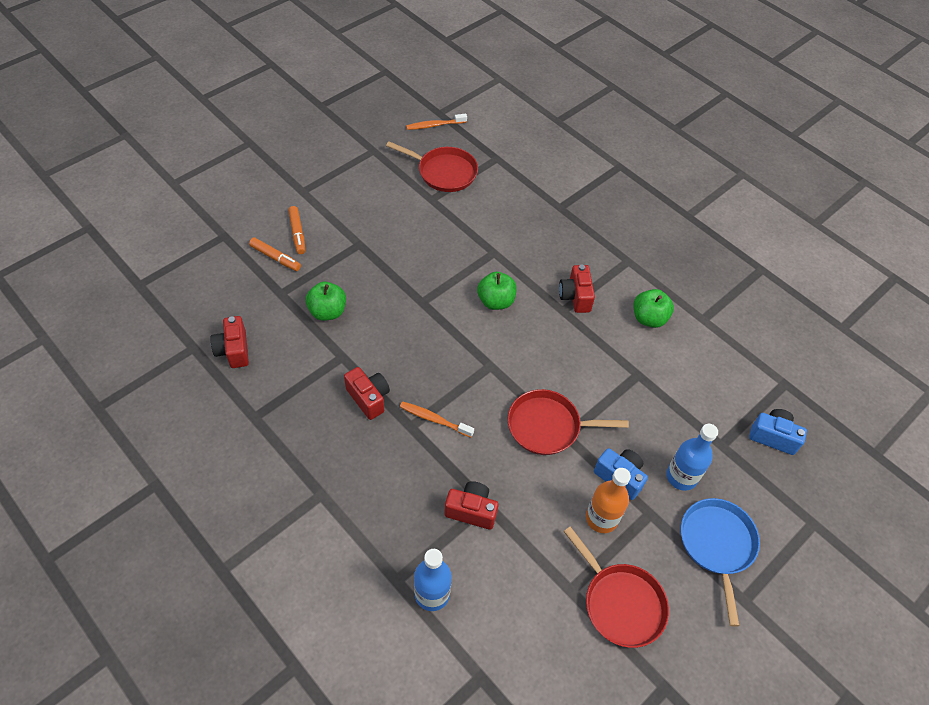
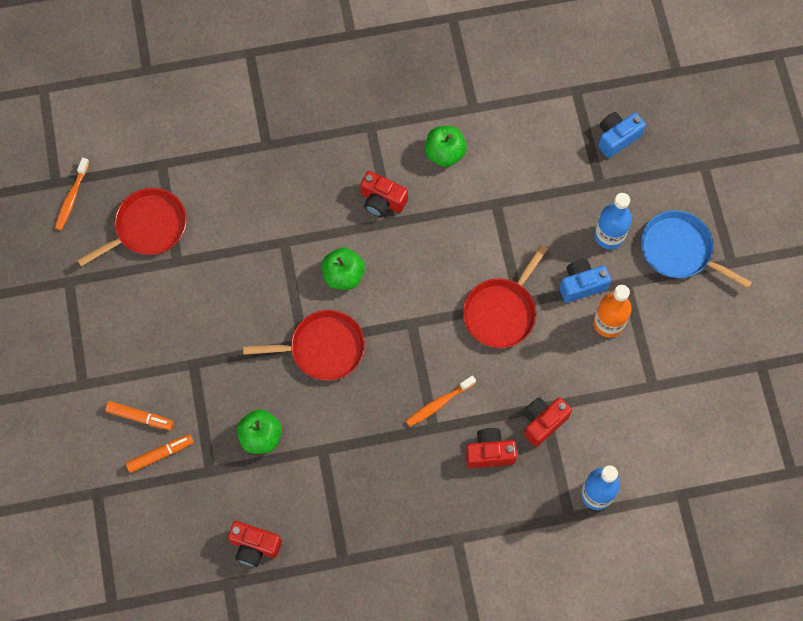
camera: 55 degrees left, 15 degrees up
red camera [344,367,390,420] -> red camera moved to [466,428,517,468]
red pan [563,526,669,648] -> red pan moved to [243,310,365,380]

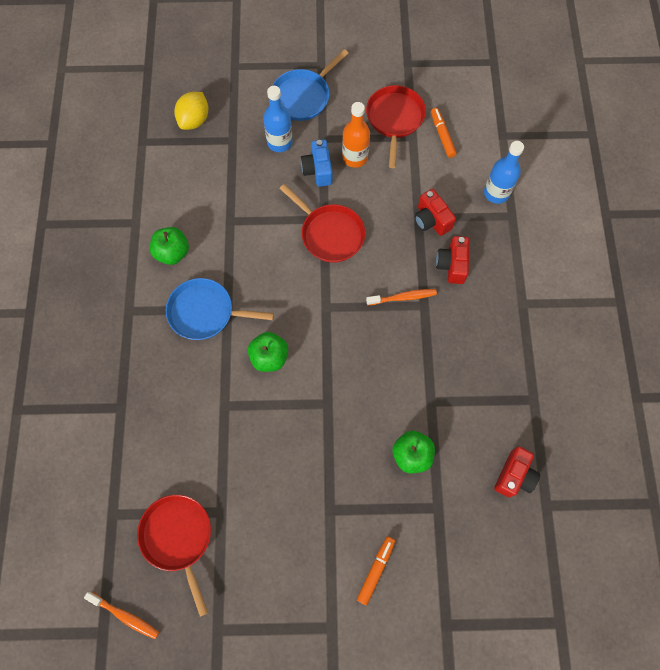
camera: 80 degrees left, 0 degrees up
orange marker [126,434,194,473] -> orange marker moved to [431,108,456,158]
red pan [243,310,365,380] -> red pan moved to [366,85,426,168]
red camera [360,171,408,217] -> blue pan [166,278,274,340]
orange toothbrush [406,376,476,427] -> orange toothbrush turned 75 degrees counterclockwise [366,289,437,305]
blue camera [598,112,646,158] -> yellow lemon [174,92,208,130]

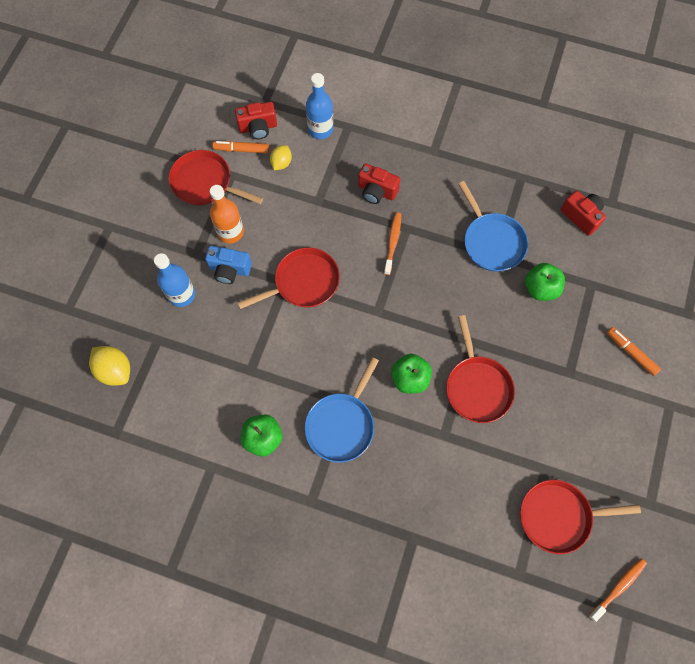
camera: 70 degrees left, 0 degrees up
blue pan [272,49,348,121] -> blue pan moved to [458,181,528,272]
red camera [414,189,456,236] -> red camera moved to [235,102,277,139]
none -> yellow lemon [270,145,292,170]
none -> red pan [446,315,515,423]

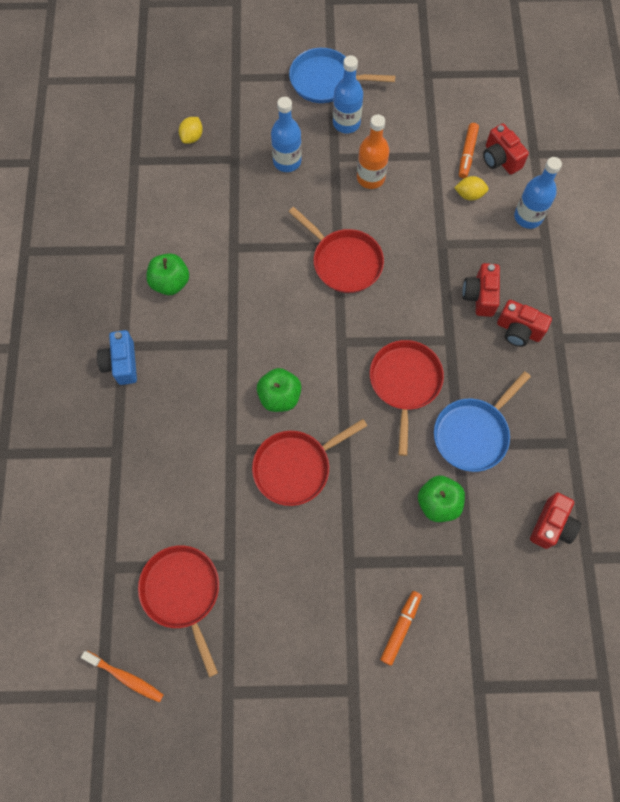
camera: 70 degrees right, 0 degrees up
yellow lemon [89,346,130,386] -> yellow lemon [179,117,203,144], size x0.65
red pan [169,150,263,205] -> red pan moved to [370,340,444,456]
blue camera [205,246,252,284] -> blue camera moved to [97,330,137,385]
orange marker [213,141,269,153] -> orange marker turned 150 degrees counterclockwise [459,123,479,178]
blue pan [305,357,379,463] -> blue pan moved to [289,48,395,103]
orange toothbrush [384,212,401,275] -> none
none -> blue bottle [333,55,363,133]
none -> red camera [497,300,552,347]

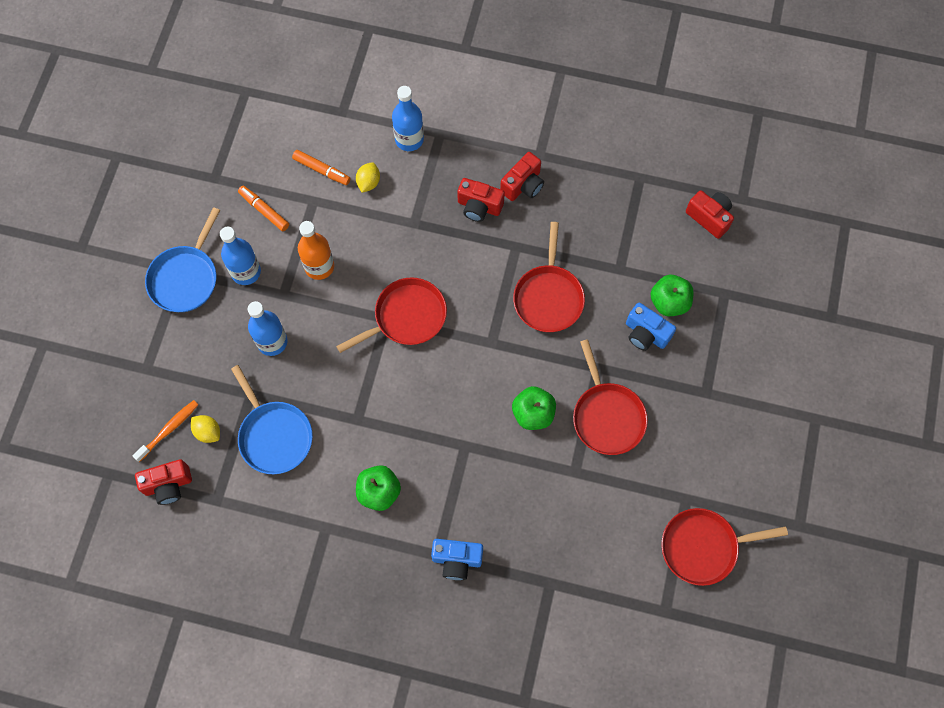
camera: 75 degrees left, 0 degrees up
orange toothbrush [81,651,164,703] -> orange toothbrush moved to [133,400,198,462]
red pan [370,340,444,456] -> red pan turned 105 degrees counterclockwise [513,222,585,332]
orange marker [380,591,422,666] -> orange marker moved to [238,186,289,231]
blue pan [434,371,531,472] -> blue pan moved to [231,365,313,474]
red camera [483,123,529,175] -> red camera moved to [135,459,192,505]
none -> blue camera [626,303,676,351]

